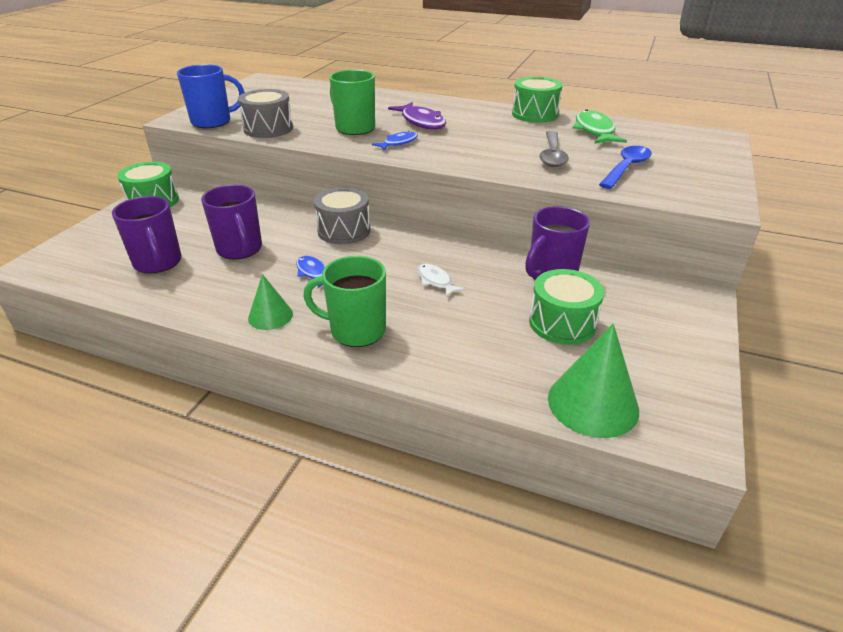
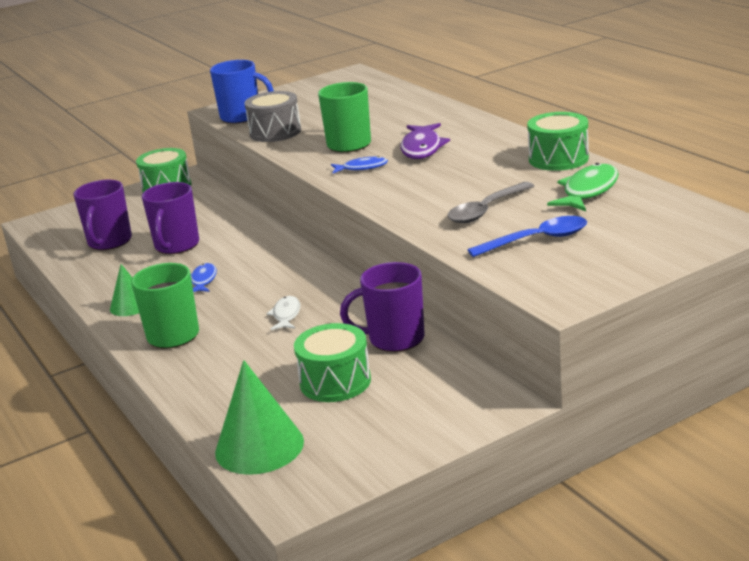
camera: 40 degrees right, 10 degrees down
grey drum [314,187,370,244] -> none

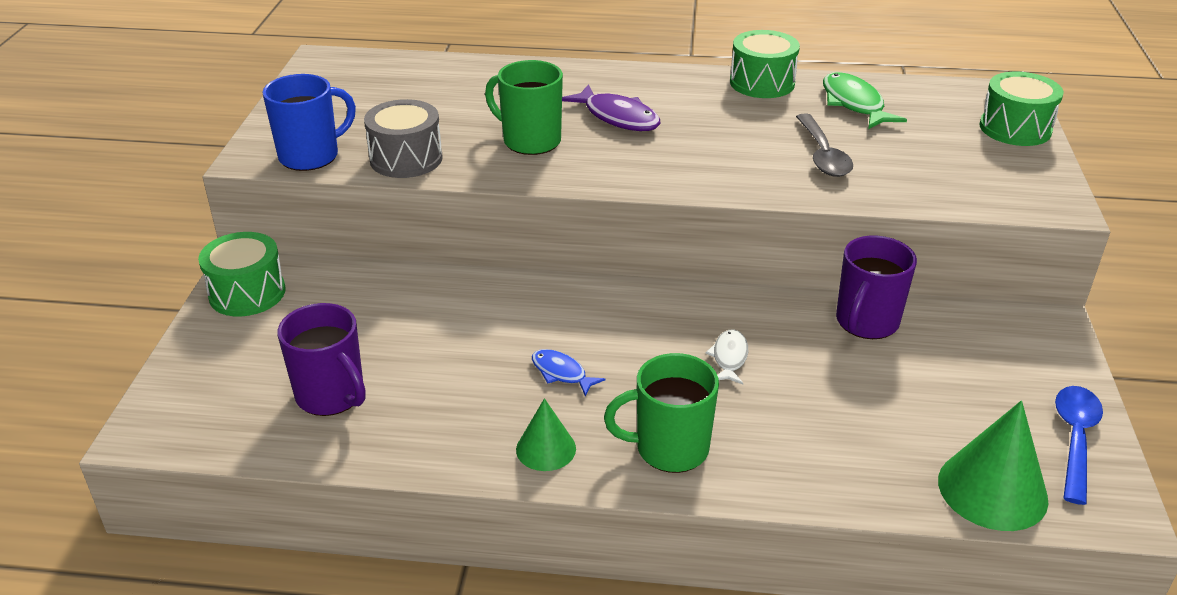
camera: 55 degrees left, 10 degrees up
purple mug [142,182,199,254] -> none
white fish [267,296,300,330] -> white fish turned 60 degrees clockwise [705,329,748,385]
green drum [294,323,371,402] -> green drum moved to [980,72,1064,146]
blue fish [331,156,388,173] -> none
blue spoon [468,216,587,257] -> blue spoon moved to [1055,386,1103,505]

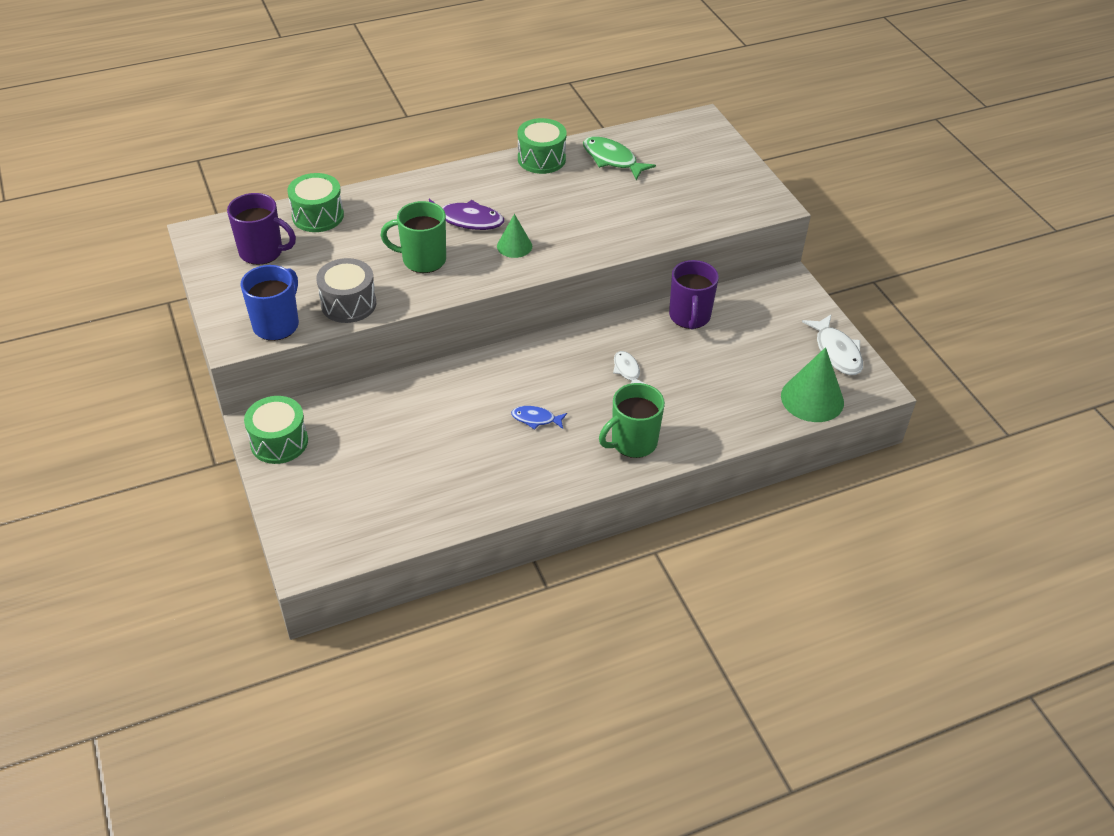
camera: 30 degrees left, 10 degrees up
purple mug [278,303,366,416] -> purple mug moved to [227,193,296,265]
green cone [516,398,576,471] -> green cone moved to [497,214,532,258]
grey spoon [796,113,853,177] -> none
green drum [980,72,1064,146] -> green drum moved to [287,173,344,232]
blue spoon [1055,386,1103,505] -> white fish [802,315,863,375]

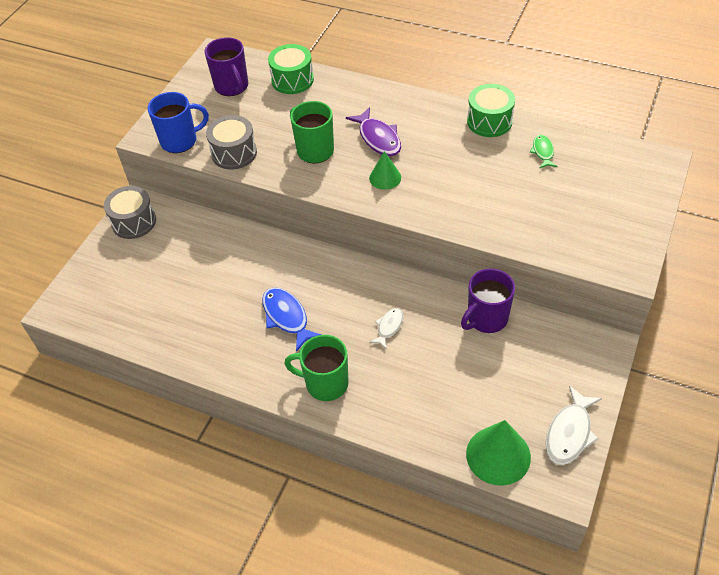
camera: 50 degrees right, 5 degrees up
green drum [244,396,308,464] -> grey drum [104,186,156,239]
blue fish [511,406,567,430] -> blue fish [262,287,322,352], size x1.67
green fish [583,136,656,180] -> green fish [530,135,558,169], size x0.60

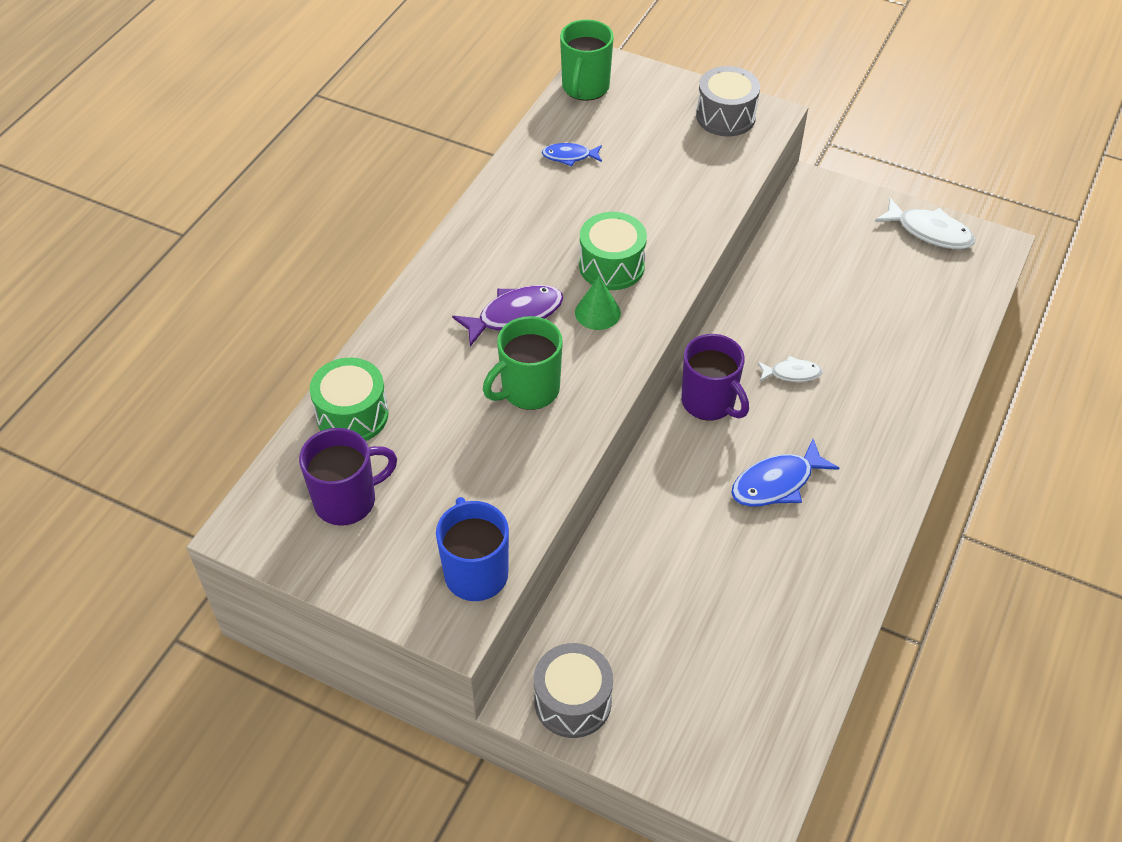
camera: 90 degrees left, 0 degrees up
grey drum [206,115,257,170] -> grey drum moved to [696,66,760,137]
green mug [284,335,349,401] -> green mug moved to [560,20,614,101]
white fish [369,308,404,349] -> white fish turned 150 degrees clockwise [758,356,823,382]
purple mug [461,268,515,333] -> purple mug moved to [681,334,749,421]
green cone [466,420,531,486] -> none
green drum [467,84,515,137] -> green drum moved to [579,212,647,290]
green fish [530,135,558,169] -> blue fish [542,143,602,166]

